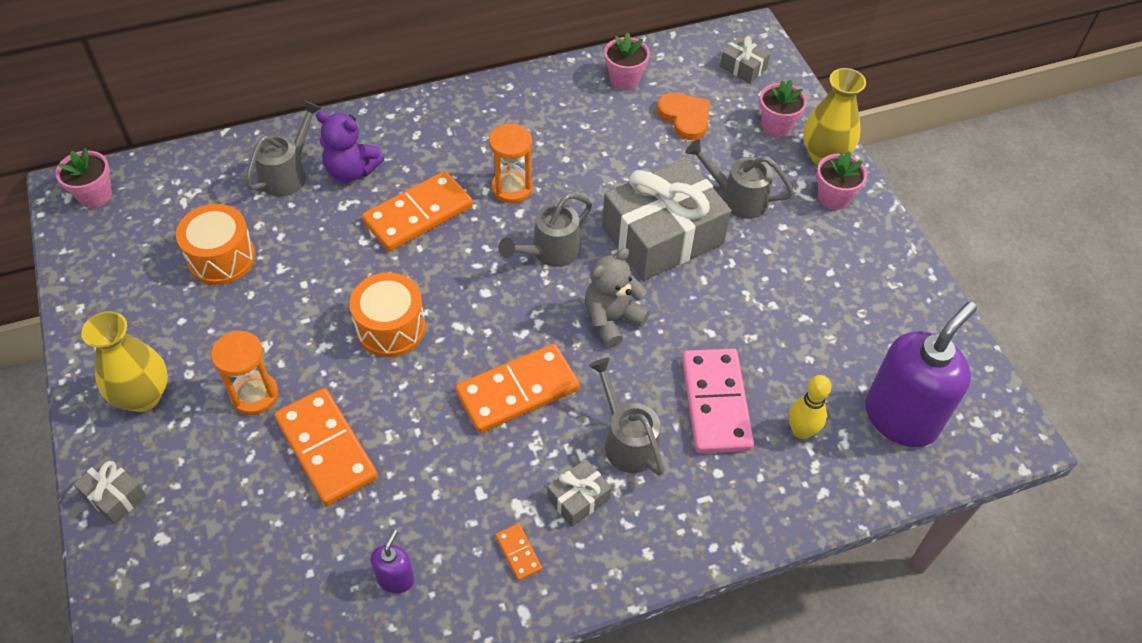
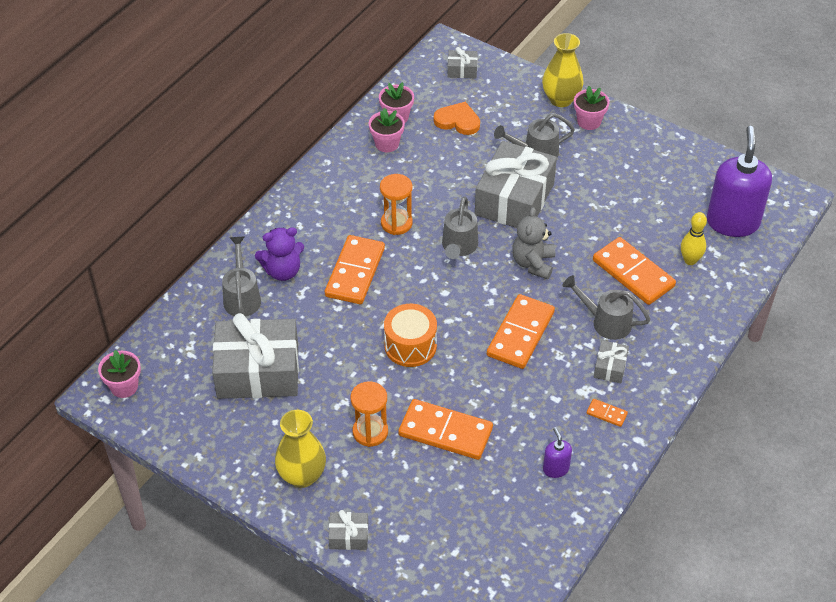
camera: 35 degrees left, 5 degrees down
orange drum [176,204,256,285] -> grey gift [212,313,299,399]
pink domino [682,349,754,453] -> orange domino [593,237,676,305]
pink flower pot [759,80,807,137] -> pink flower pot moved to [369,108,405,152]

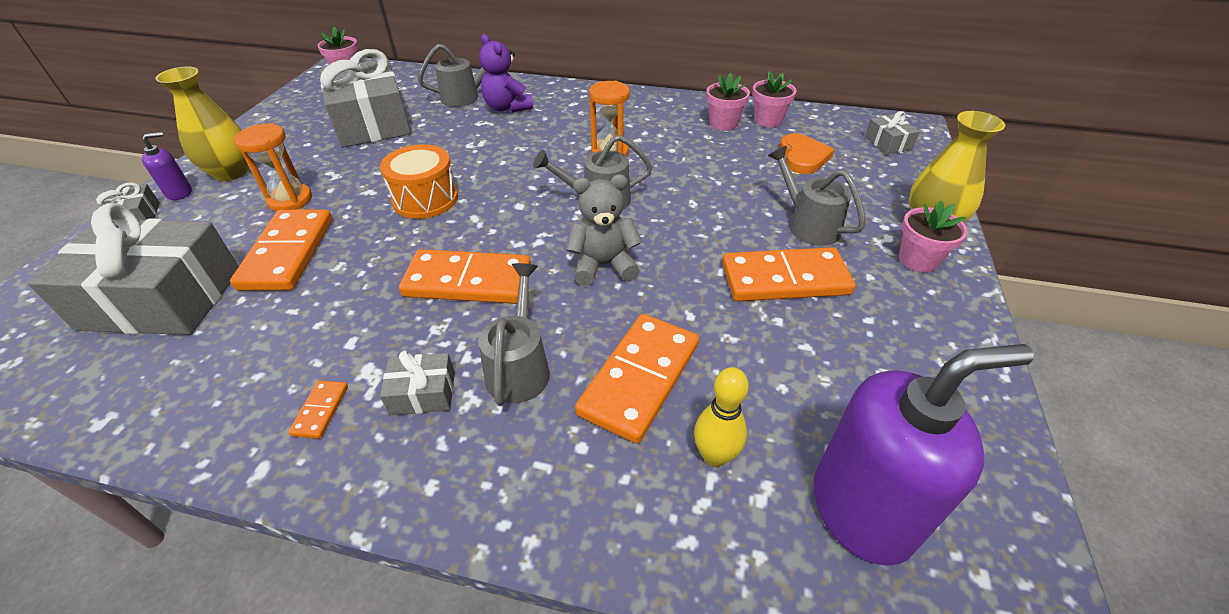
camera: 70 degrees right, 5 degrees down
orange domino [325,235,385,304] -> orange domino moved to [722,247,856,301]
grey gift [475,141,557,228] -> grey gift moved to [27,203,239,335]
purple soap dispenser [543,427,572,478] -> purple soap dispenser moved to [142,132,192,200]

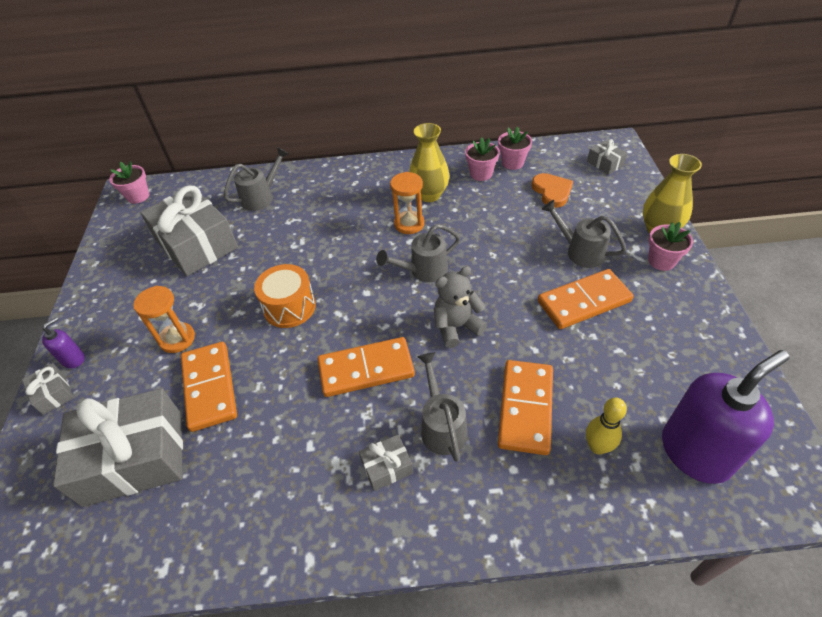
camera: 15 degrees left, 5 degrees up
yellow vase [155,67,248,181] -> yellow vase moved to [409,123,450,202]
orange domino [288,380,348,439] -> none
purple teddy bear [479,34,533,113] -> none

